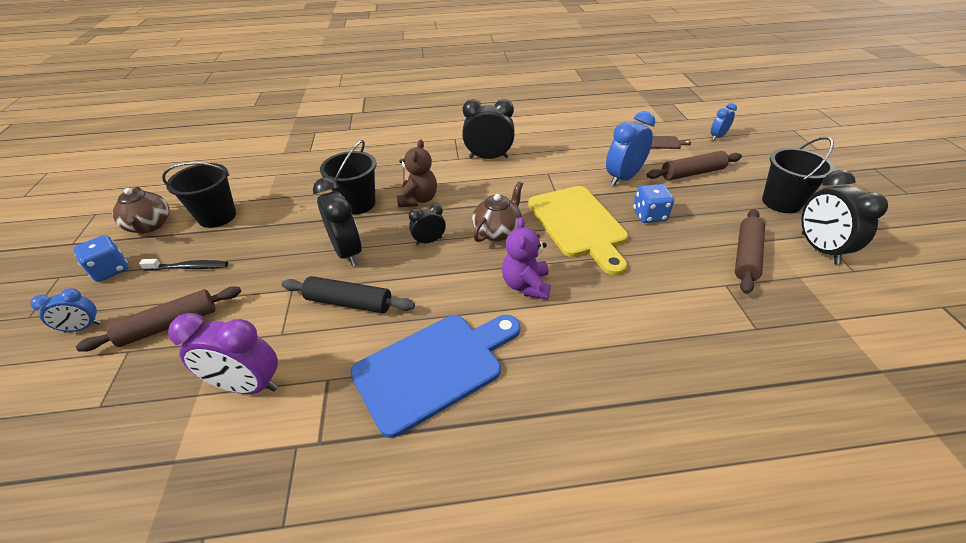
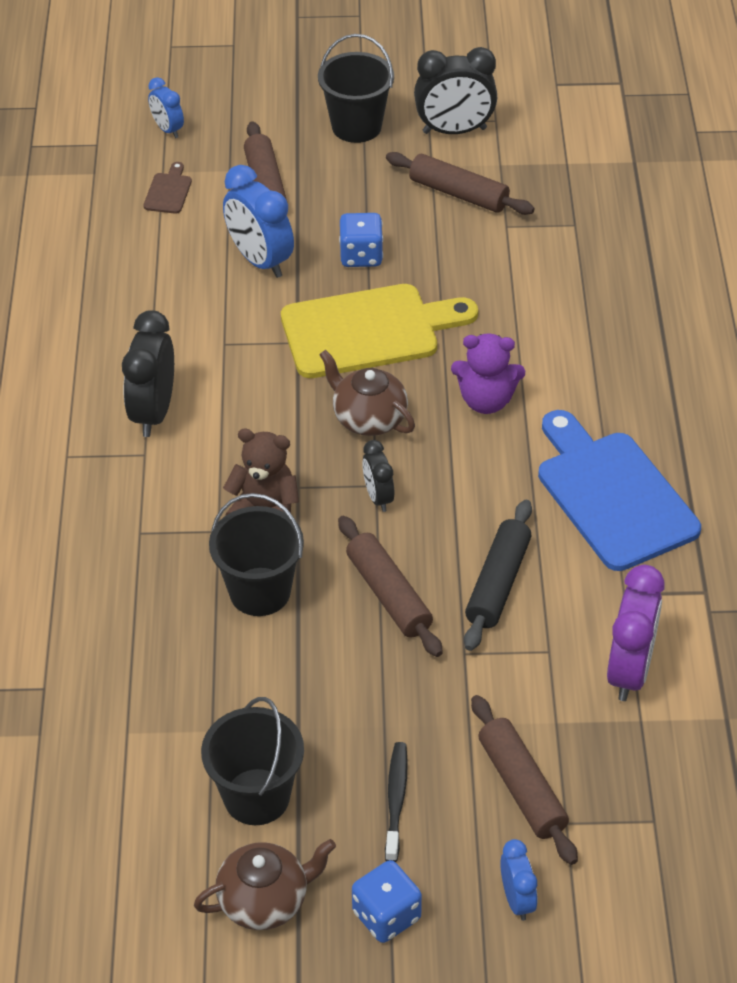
camera: 85 degrees left, 5 degrees up
black clock [313,177,362,266] -> brown rolling pin [338,516,443,657]

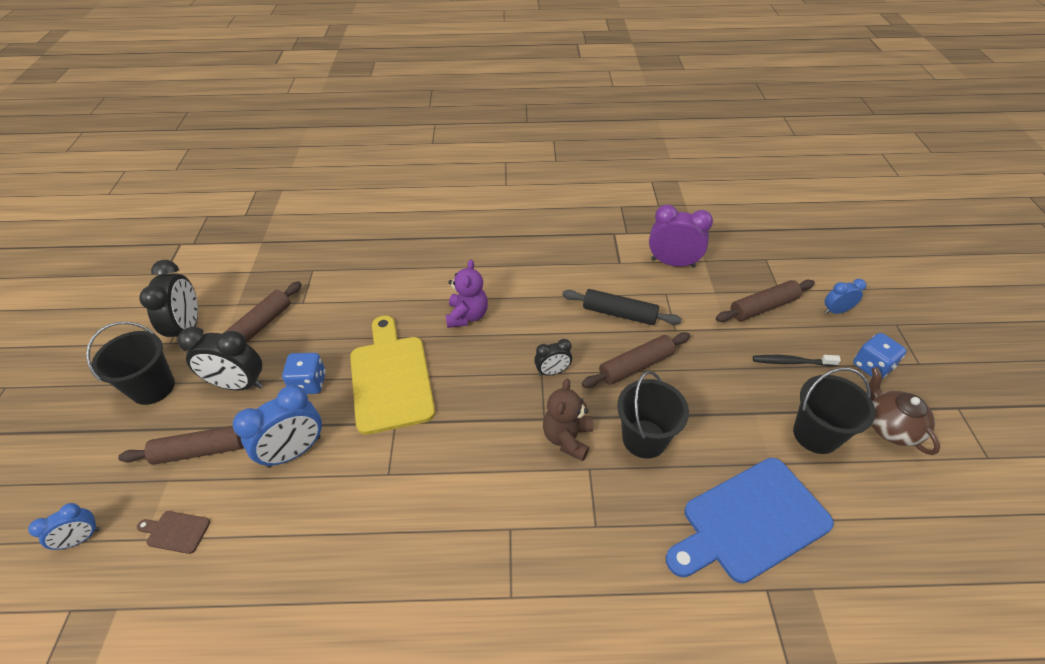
camera: 90 degrees left, 0 degrees up
black clock [122,310,174,437] -> black clock moved to [178,327,263,390]
brown teapot [319,350,415,436] -> none
blue cutting board [538,410,701,571] -> blue cutting board moved to [666,458,834,584]

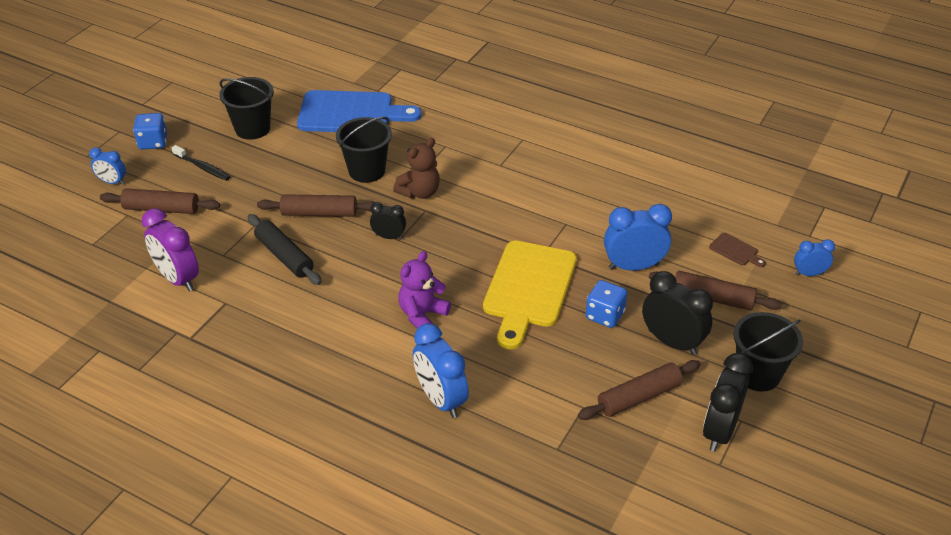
camera: 150 degrees left, 5 degrees down
brown teapot [869,367,940,455] -> none
none -> blue clock [413,323,469,418]

